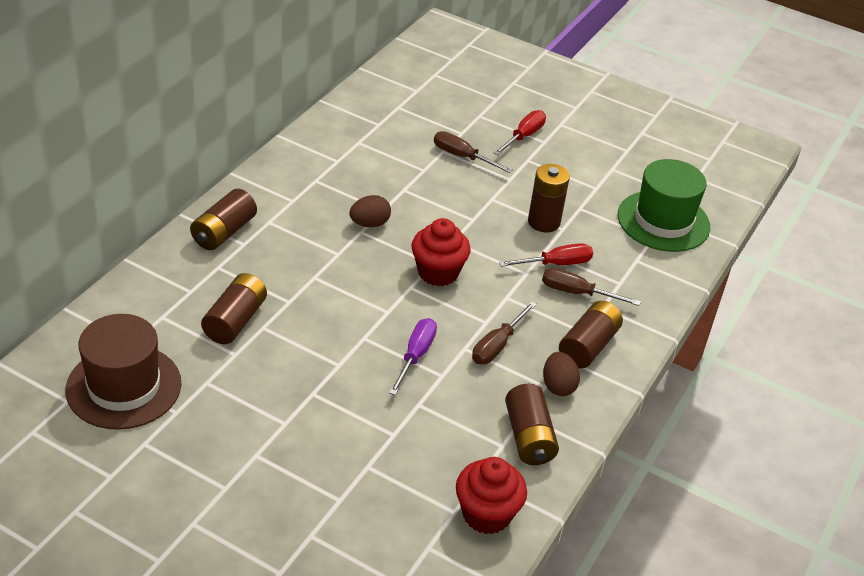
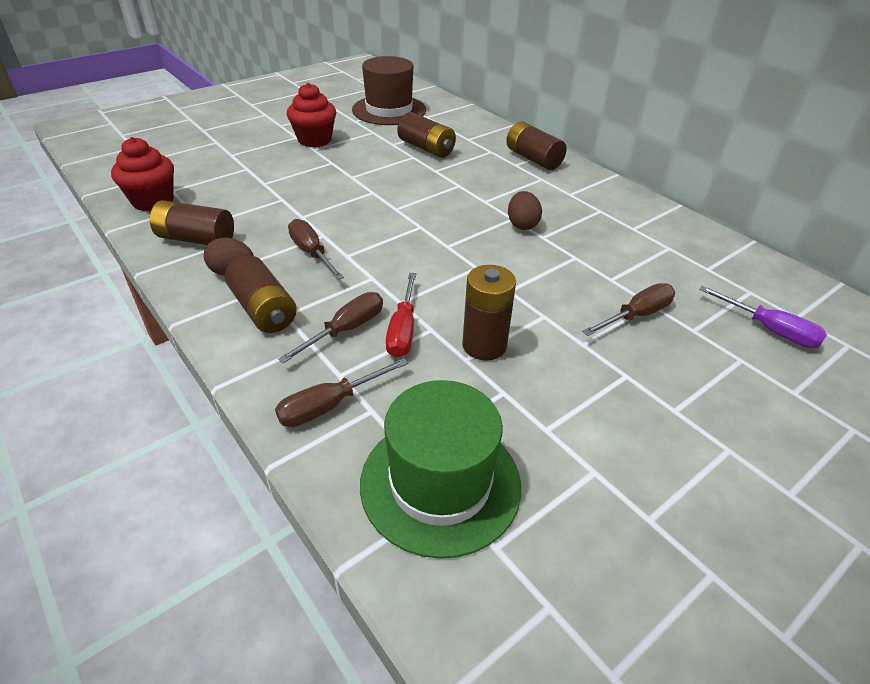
camera: 115 degrees right, 0 degrees up
purple screwdriver [389,318,437,395] -> purple screwdriver moved to [699,286,827,348]
red cupcake [411,218,471,286] -> red cupcake moved to [287,83,336,147]
red screwdriver [494,110,546,155] -> none
none -> brown screwdriver [275,358,408,427]

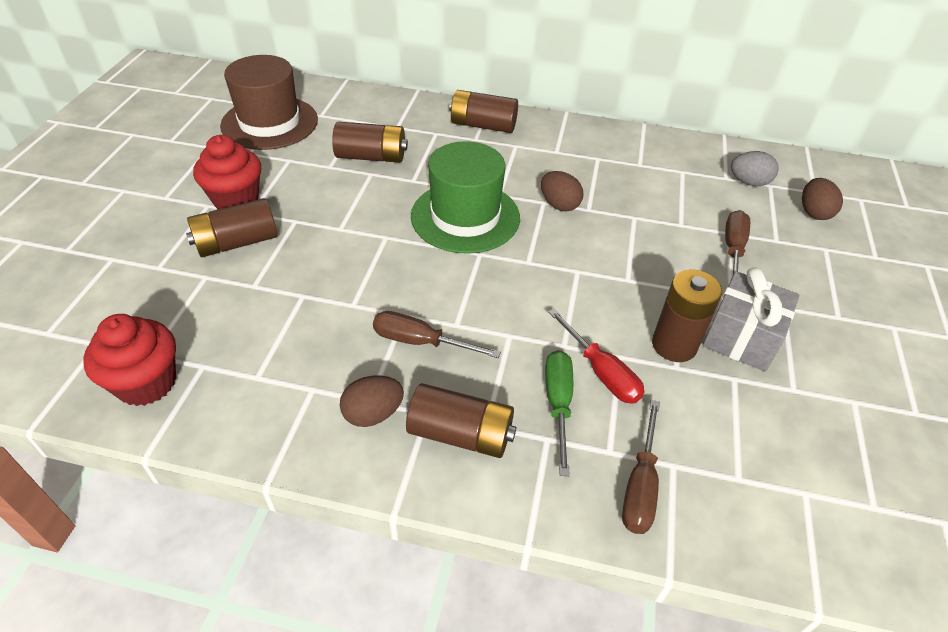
camera: 40 degrees left, 5 degrees up
brown battery [150,200,234,245] -> brown battery moved to [186,198,277,257]
brown screwdriver [278,292,383,364] -> green screwdriver [545,350,573,476]
green hat [360,380,521,559] -> green hat moved to [411,141,520,254]
purple screwdriver [699,286,827,348] -> brown egg [802,178,843,220]
none -> grey gift [703,268,799,372]
none -> grey egg [731,151,778,186]

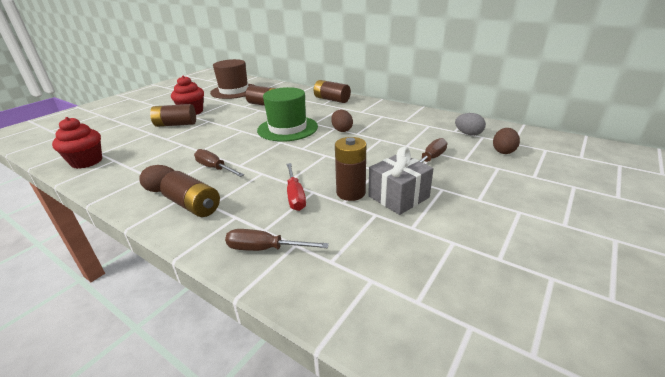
camera: 25 degrees right, 15 degrees down
green screwdriver [545,350,573,476] -> none
brown screwdriver [622,400,660,534] -> brown screwdriver turned 60 degrees clockwise [225,229,329,251]

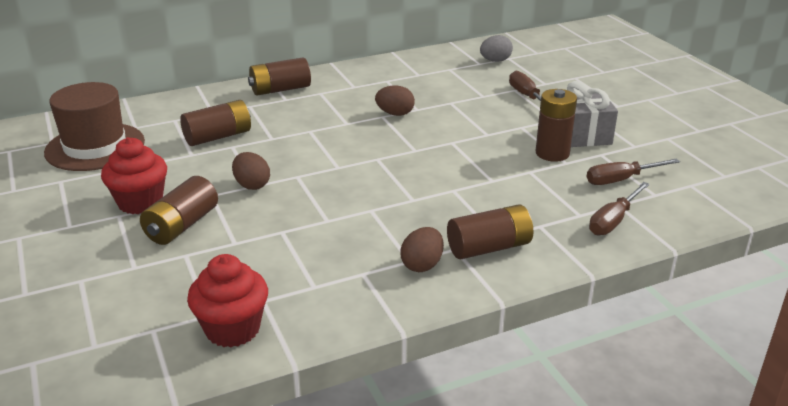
camera: 60 degrees left, 0 degrees up
brown screwdriver [194,149,244,177] -> brown screwdriver moved to [587,159,680,185]
green hat [257,87,318,142] -> none
red screwdriver [287,163,306,211] -> none
brown egg [493,128,520,154] -> brown egg moved to [232,152,270,190]

